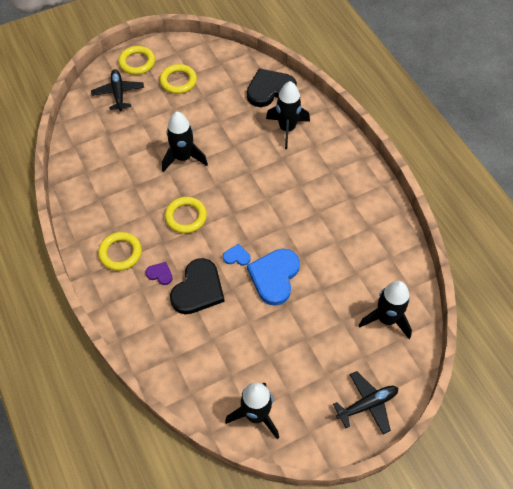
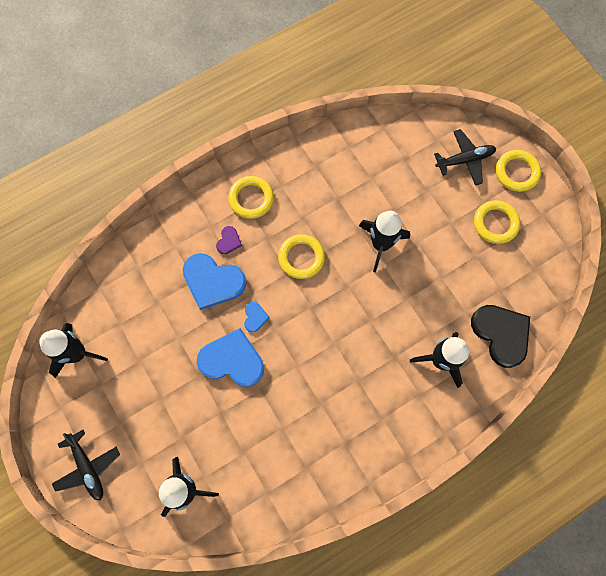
camera: 85 degrees right, 15 degrees up
black heart [170,258,225,314] -> blue heart [183,253,246,310]

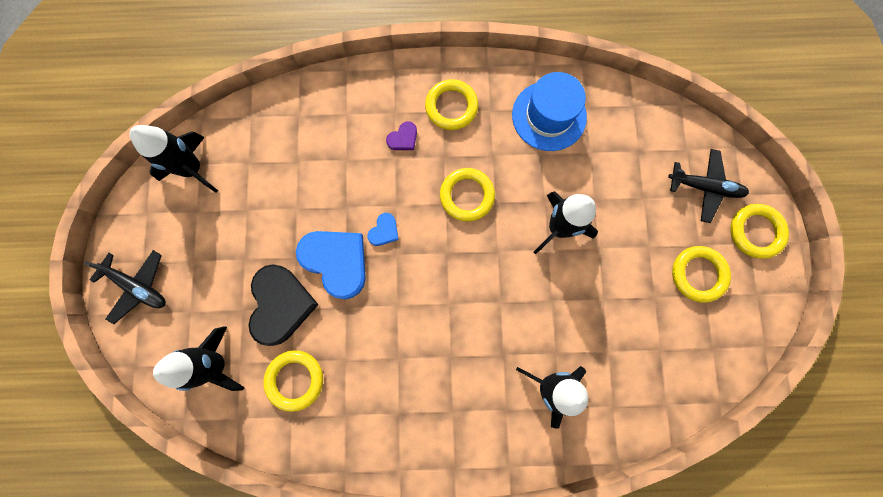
camera: 30 degrees right, 5 degrees up
black plane [52,430,120,501] -> black plane turned 60 degrees counterclockwise [84,250,166,324]
blue heart [183,253,246,310] -> none
black heart [471,305,530,368] -> black heart moved to [249,264,319,346]
none -> yellow ring [263,350,323,412]
none -> blue hat [512,72,587,151]

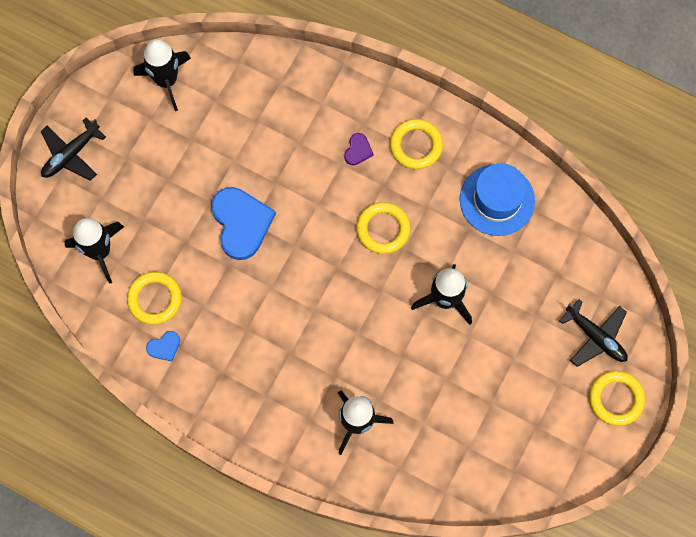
camera: 30 degrees right, 5 degrees down
black plane [84,250,166,324] -> black plane turned 75 degrees clockwise [41,118,106,181]
black heart [249,264,319,346] -> none
blue heart [367,213,398,246] -> blue heart moved to [146,331,180,362]
purple heart [386,121,417,150] -> purple heart turned 60 degrees counterclockwise [344,133,374,165]
yellow ring [672,246,731,303] -> none

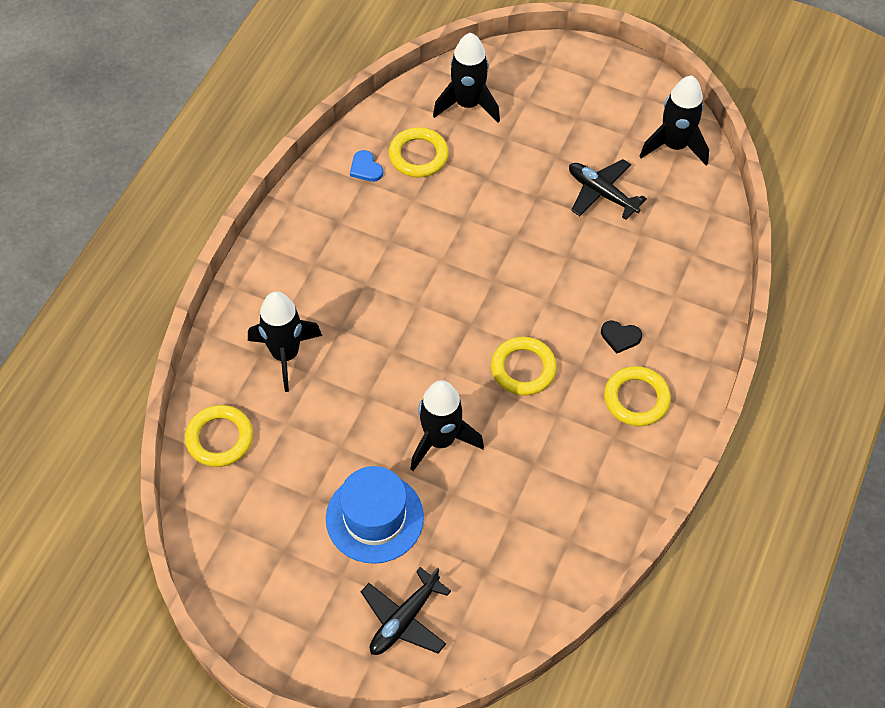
camera: 85 degrees right, 15 degrees down
black plane [41,118,106,181] -> black plane moved to [569,159,647,220]
blue heart [211,187,276,260] -> none
purple heart [344,133,374,165] -> black heart [601,321,642,354]
blue hat [460,163,535,236] -> blue hat moved to [326,466,424,564]
yellow ring [589,371,645,426] -> yellow ring moved to [185,405,253,467]

